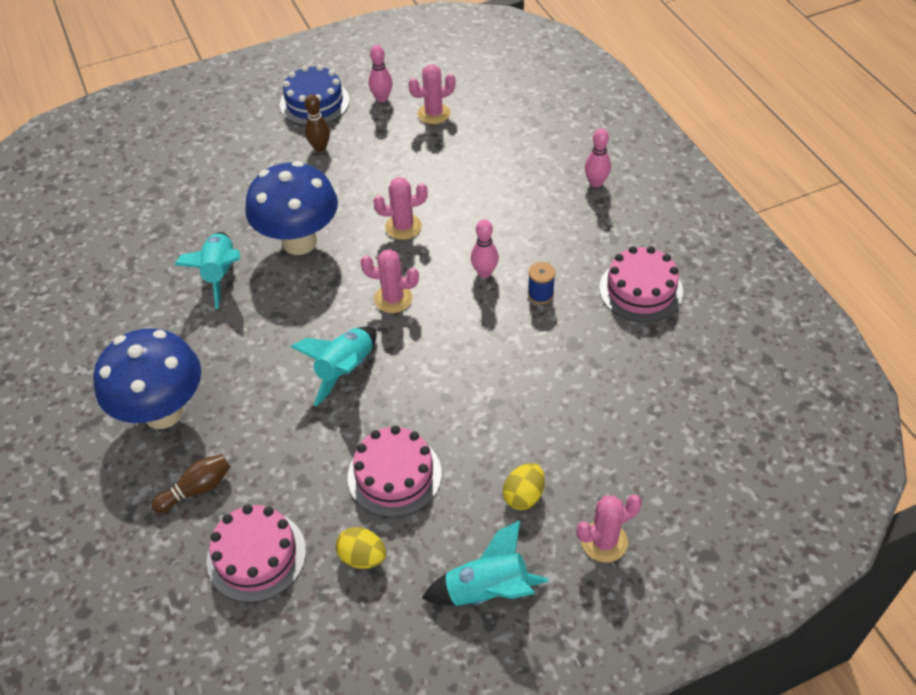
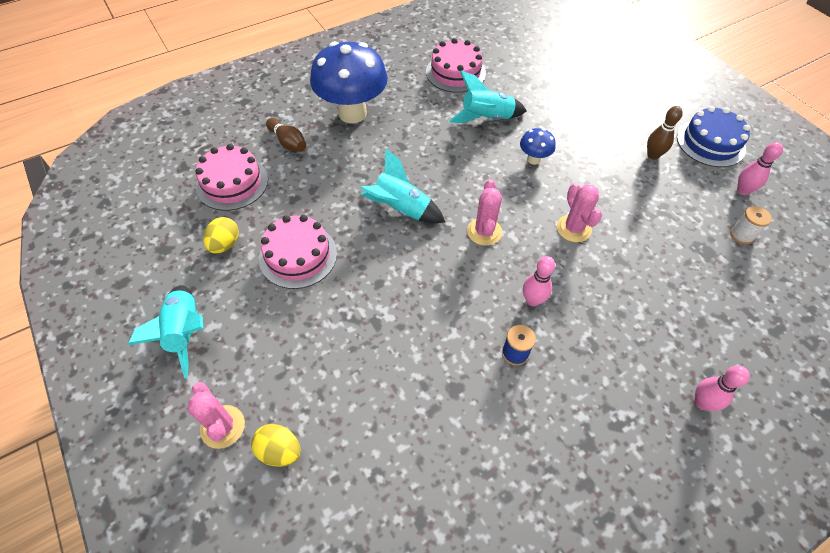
camera: 80 degrees right, 5 degrees up
blue mushroom [245,161,338,255] -> blue mushroom [520,128,556,165], size x0.45
pink cactus [408,65,456,124] -> white spool [730,206,772,244]
yellow egg [503,463,545,510] -> yellow egg moved to [251,424,300,467]
pink cake [599,246,683,322] -> pink cake moved to [426,38,486,93]

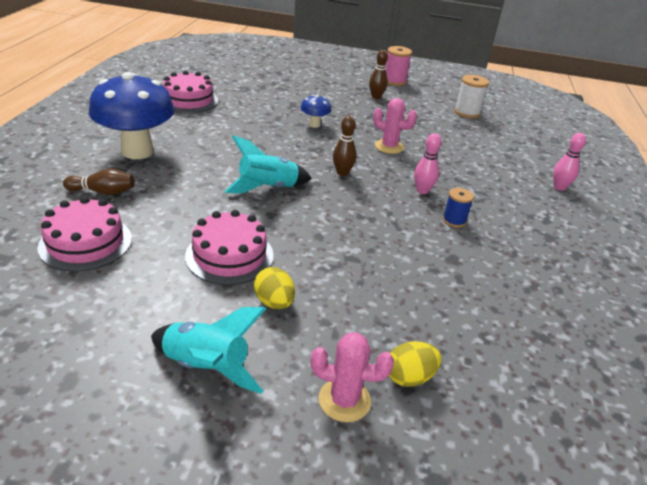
camera: 50 degrees left, 20 degrees down
yellow egg [203,217,239,254] -> yellow egg moved to [254,267,295,309]
turquoise rocket [449,70,527,123] -> none
pink cactus [467,179,502,246] -> brown bowling pin [333,116,357,176]
blue cake [677,106,751,167] -> pink spool [385,46,412,86]
white spool [730,206,772,244] -> white spool [455,75,489,118], size x1.50
pink bowling pin [737,142,783,195] -> none

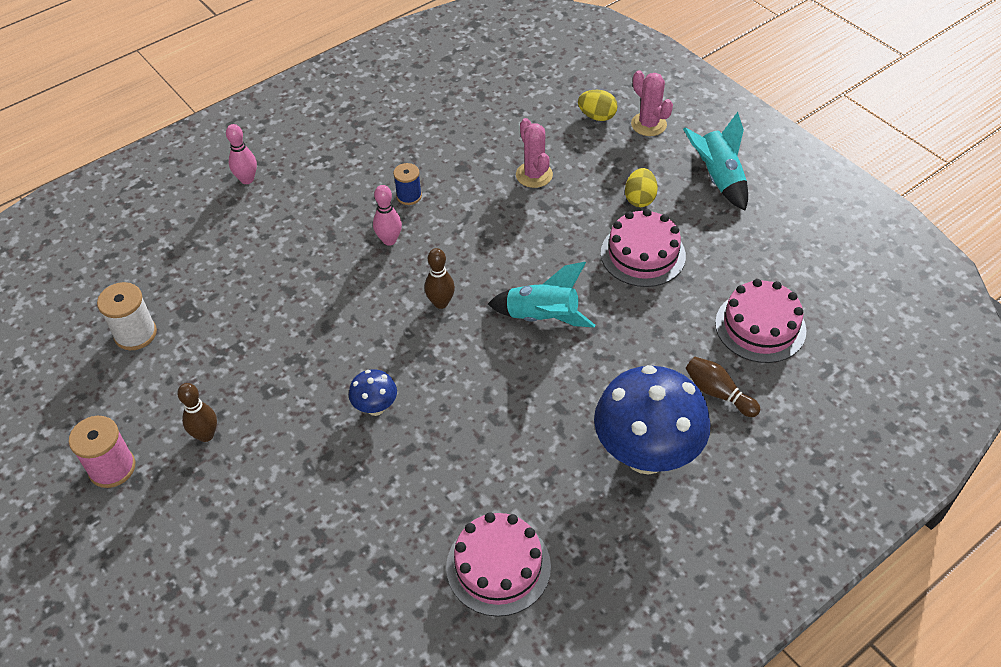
camera: 135 degrees left, 15 degrees up
pink cactus [373,98,417,154] -> pink cactus moved to [516,118,553,188]

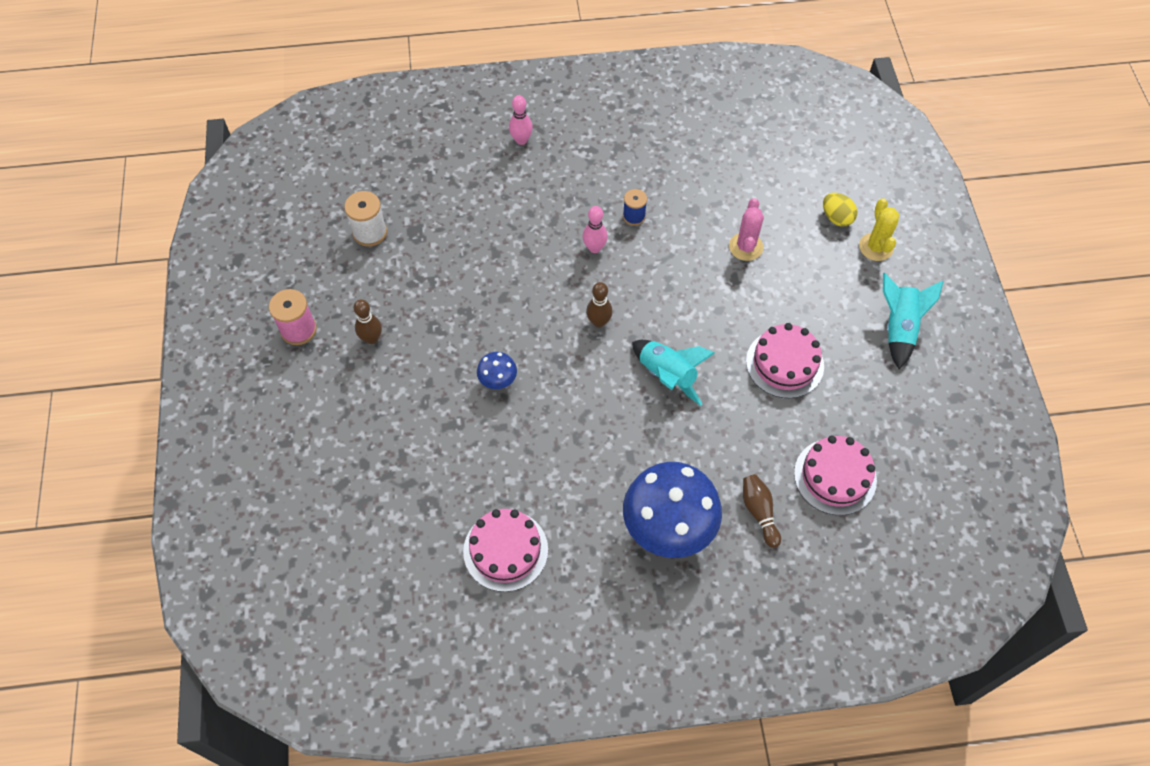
camera: 30 degrees right, 10 degrees up
yellow egg [625,168,658,207] -> none
pink cactus [631,70,673,136] -> yellow cactus [859,198,899,261]

